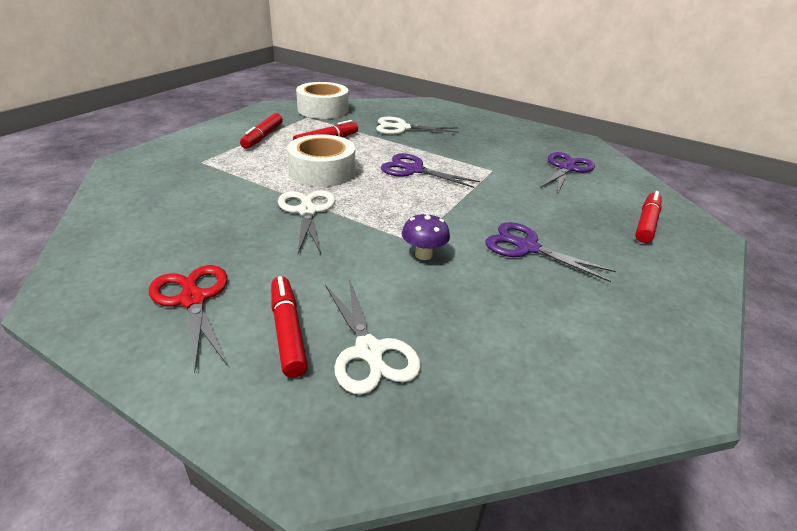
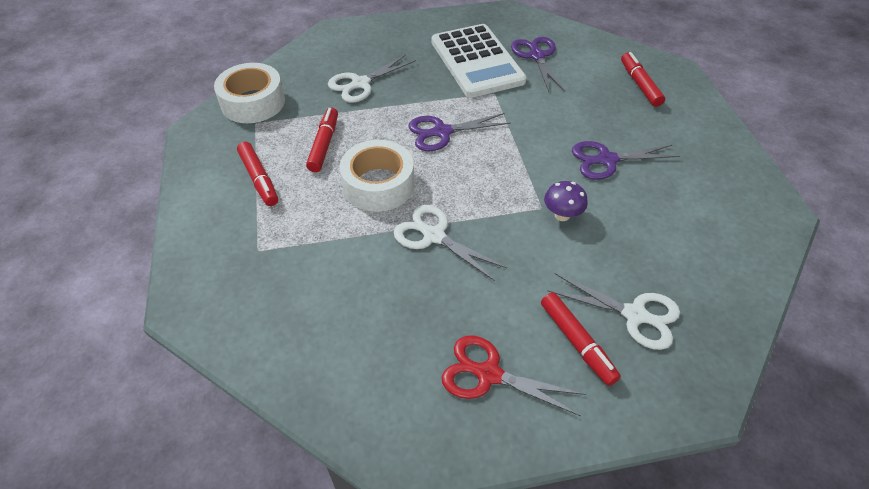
camera: 40 degrees left, 15 degrees up
red marker [271,276,308,378] -> red marker turned 150 degrees counterclockwise [541,292,621,386]
none -> white calculator [432,24,527,98]

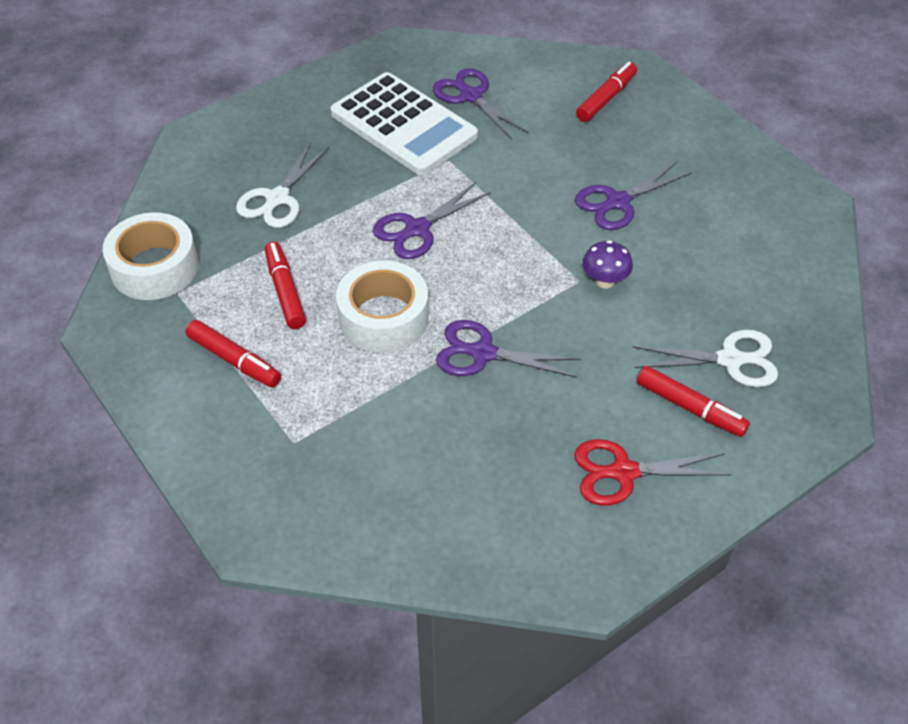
camera: 25 degrees left, 0 degrees up
white scissors [394,205,507,281] -> purple scissors [436,320,581,378]
red marker [621,52,665,107] -> red marker turned 75 degrees clockwise [576,61,637,122]

